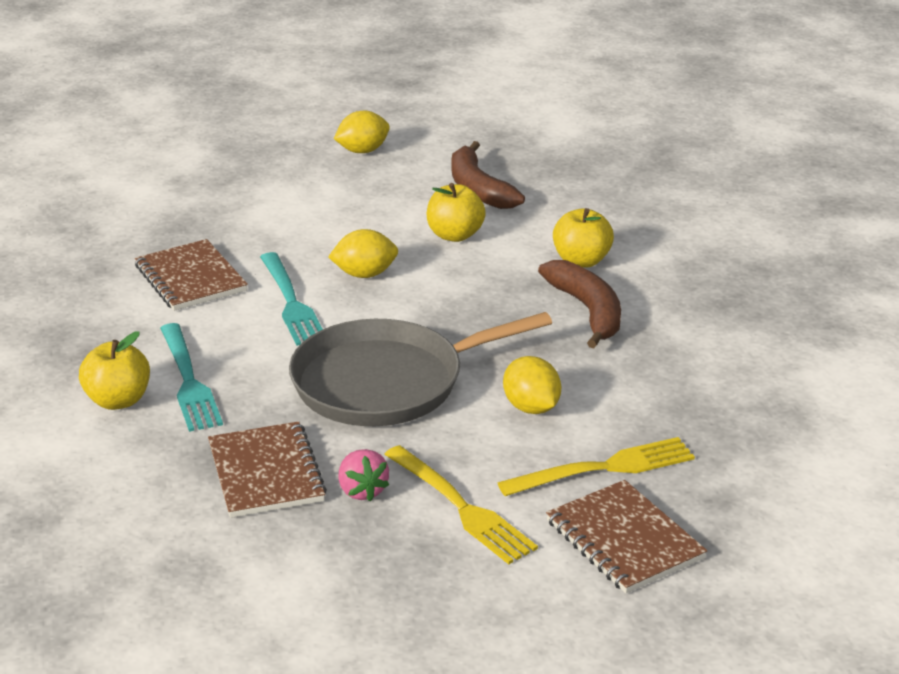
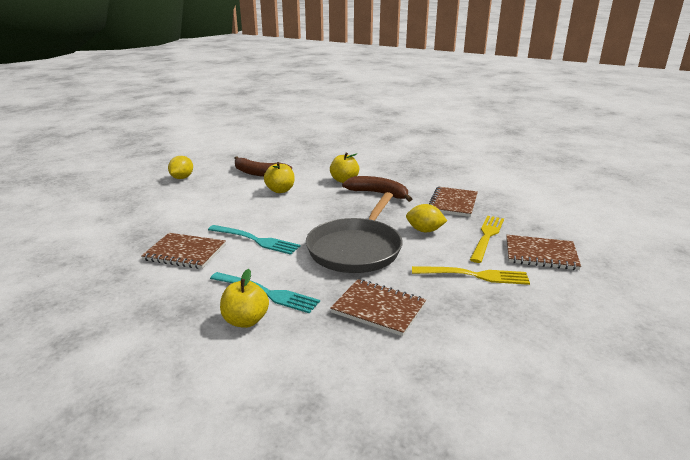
camera: 45 degrees left, 5 degrees down
yellow lemon [328,229,398,278] -> none
pink strawberry [338,449,389,501] -> none
none -> brown notebook [429,187,478,217]

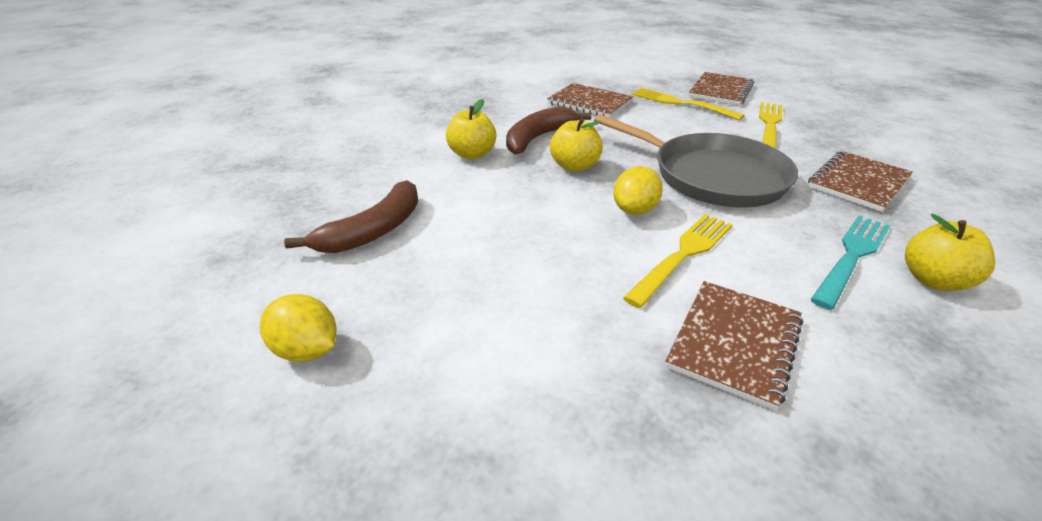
camera: 75 degrees left, 10 degrees up
turquoise fork [208,225,300,255] -> yellow fork [623,214,733,308]
yellow apple [264,162,295,193] -> yellow apple moved to [550,118,603,172]
yellow lemon [406,204,447,232] -> yellow lemon moved to [613,166,663,215]

